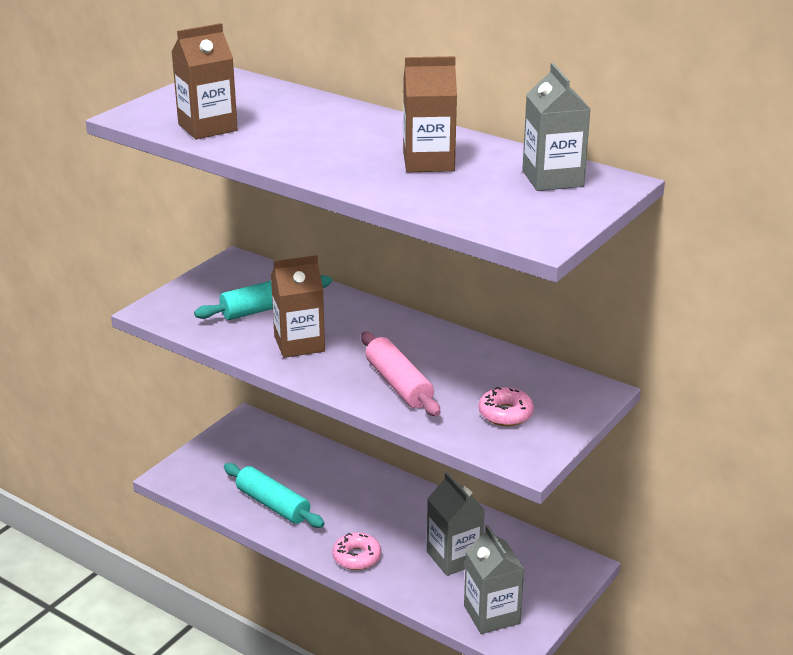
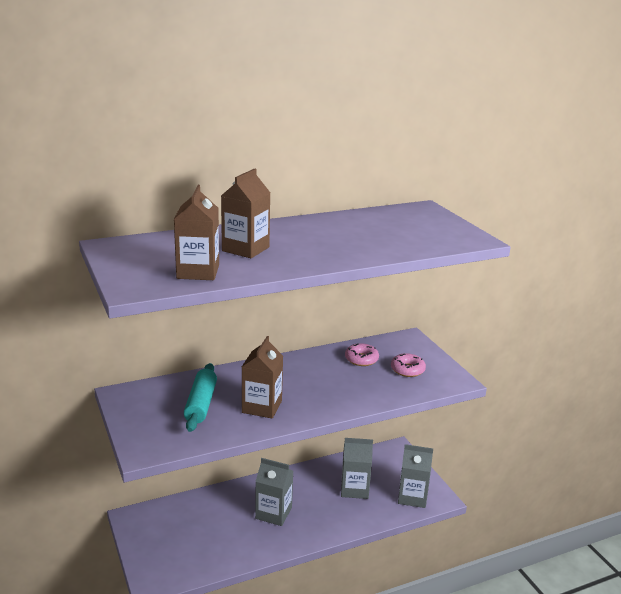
camera: 60 degrees left, 5 degrees down
turquoise rolling pin [224,463,324,528] -> none
pink donut [332,533,381,570] -> pink donut moved to [345,343,379,366]
pink rolling pin [361,332,440,416] -> none
brown carton [403,56,457,172] -> brown carton moved to [221,168,270,258]
grey carton [522,63,590,191] -> grey carton moved to [255,458,293,526]

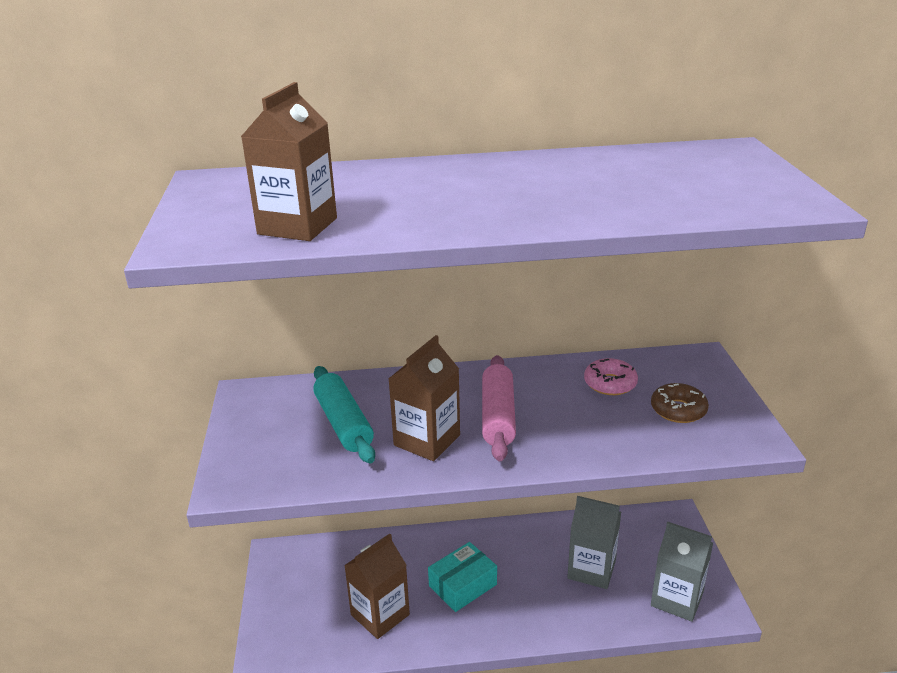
camera: 20 degrees right, 5 degrees up
turquoise rolling pin [184,363,217,432] -> turquoise rolling pin turned 45 degrees counterclockwise [313,366,375,463]
brown carton [221,168,270,258] -> brown carton moved to [344,534,410,639]
grey carton [255,458,293,526] -> turquoise box [428,542,497,612]
pink donut [391,353,426,377] -> brown donut [651,383,709,423]
none -> pink rolling pin [482,355,516,461]

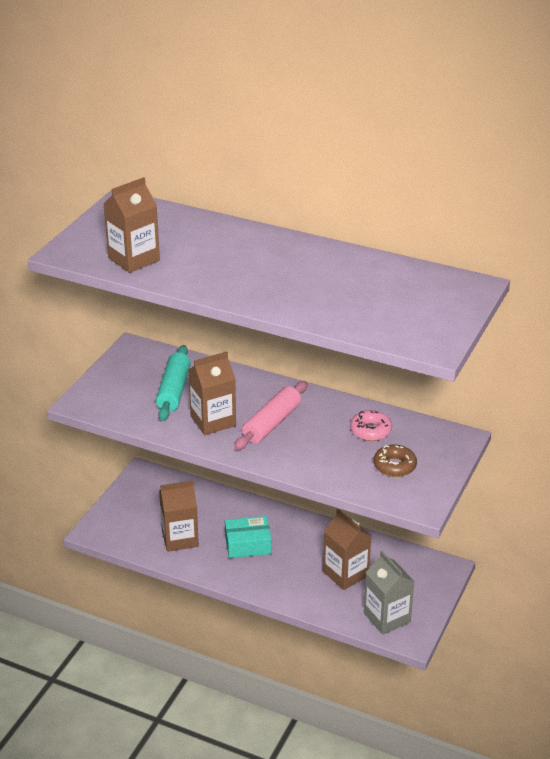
camera: 30 degrees right, 5 degrees up
grey carton [567,496,621,589] -> brown carton [323,509,371,590]

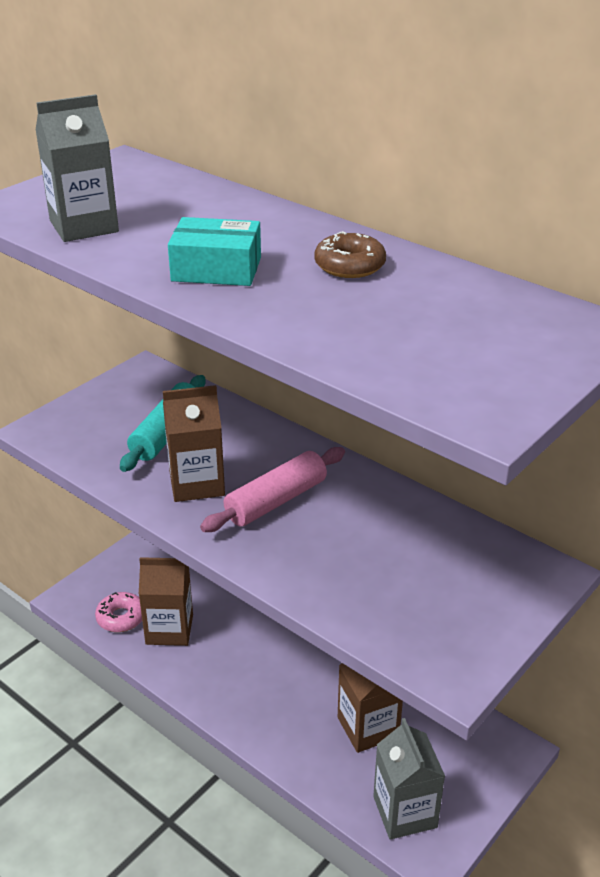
camera: 15 degrees right, 0 degrees up
brown carton [103,177,160,273] -> grey carton [35,94,119,242]
turquoise box [225,516,271,558] -> turquoise box moved to [168,217,261,286]
pink donut [350,410,392,441] -> pink donut moved to [95,592,142,632]
brown donut [373,445,417,477] -> brown donut moved to [314,231,386,278]

